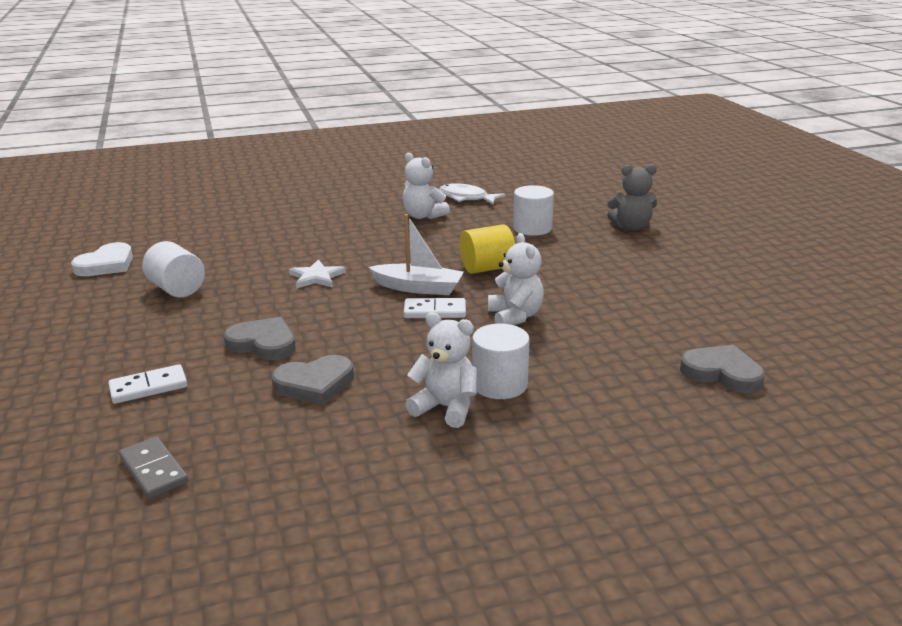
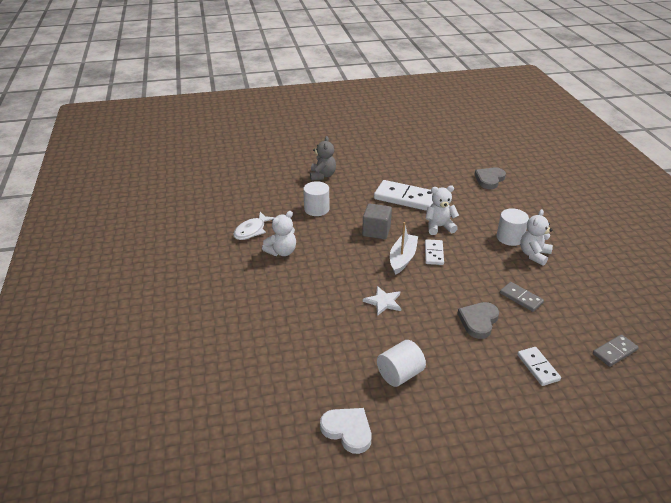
camera: 85 degrees left, 10 degrees up
grey heart [272,355,354,405] -> grey domino [500,282,544,312]
yellow cylinder [460,224,515,274] -> grey cube [362,203,392,239]
none -> white domino [374,180,433,211]

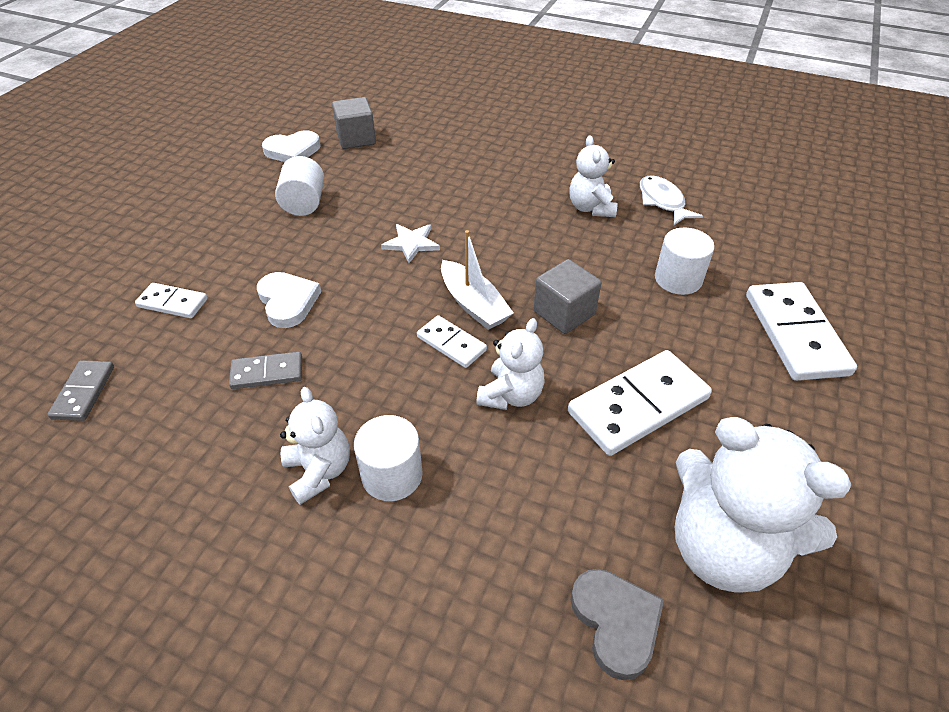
camera: 125 degrees right, 10 degrees up
grey teddy bear [310,136,336,181] -> white domino [746,282,857,381]
grey heart [457,302,499,339] -> white heart [257,272,321,328]
none -> grey cube [332,97,376,149]
none -> white teddy bear [675,417,851,592]

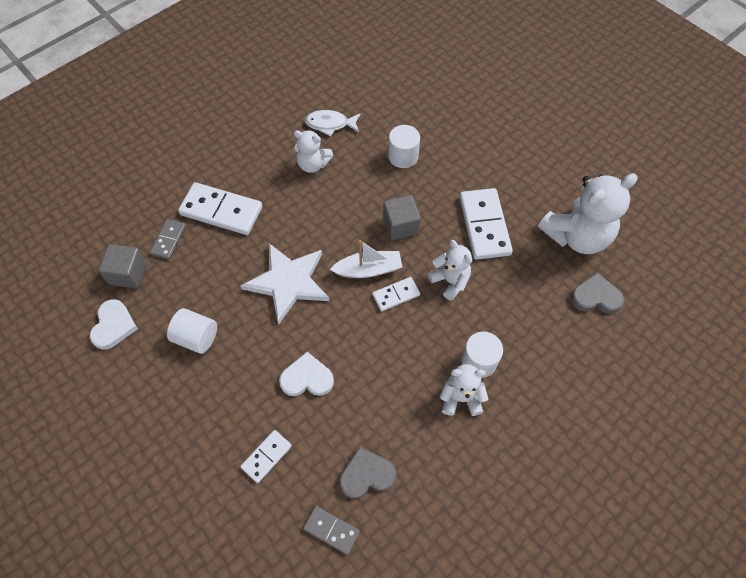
camera: 65 degrees left, 15 degrees up
grey domino [229,352,302,389] -> grey domino moved to [150,219,186,260]
white star [381,224,440,263] -> white star [241,243,329,324], size x2.02
white domino [746,282,857,381] -> white domino moved to [178,182,262,235]
none -> grey heart [339,447,396,499]

